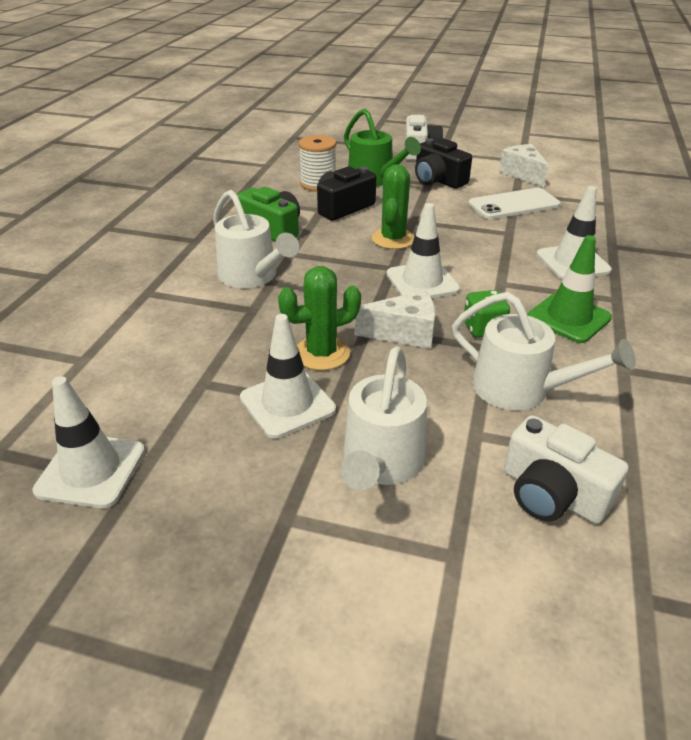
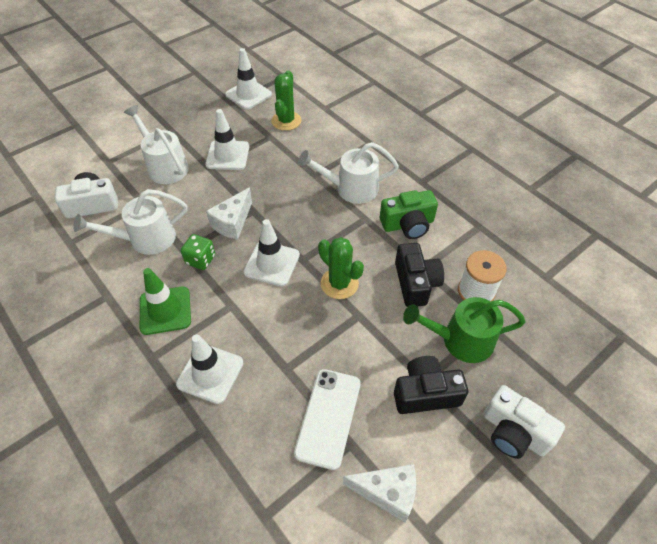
camera: 125 degrees right, 15 degrees up
green cactus [278,266,361,370] -> green cactus moved to [271,70,301,131]

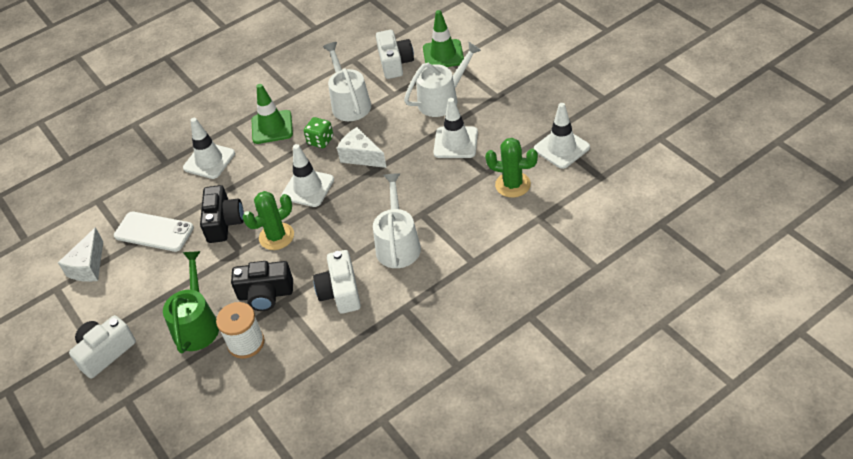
camera: 100 degrees right, 5 degrees down
green camera [380,190,438,239] -> white camera [313,250,361,314]
black camera [394,356,468,414] -> black camera moved to [200,185,244,243]
none -> green traffic cone [423,10,464,67]

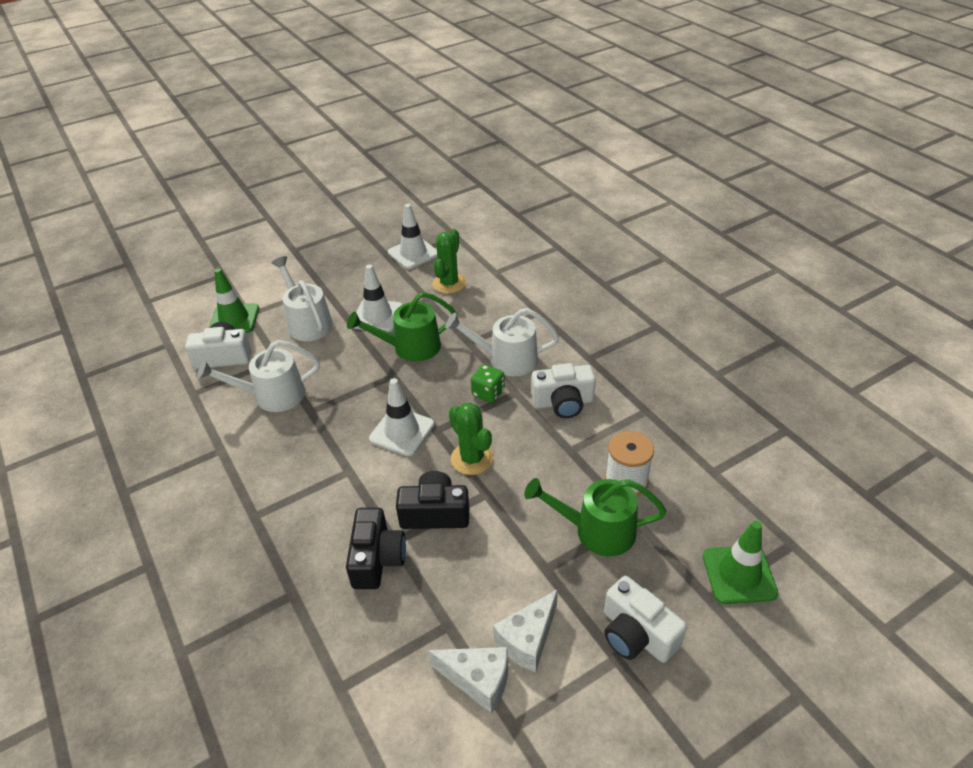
camera: 90 degrees left, 5 degrees down
white phone [114,212,194,252] -> none
white traffic cone [183,118,235,179] -> none
black camera [231,261,293,311] -> black camera moved to [346,508,406,589]
green traffic cone [252,84,293,144] -> green traffic cone moved to [703,521,778,604]
green dice [304,117,334,148] -> green dice moved to [471,364,505,403]
white cheese [337,127,387,168] -> white cheese moved to [493,589,558,673]
none -> green watering can [347,292,457,362]

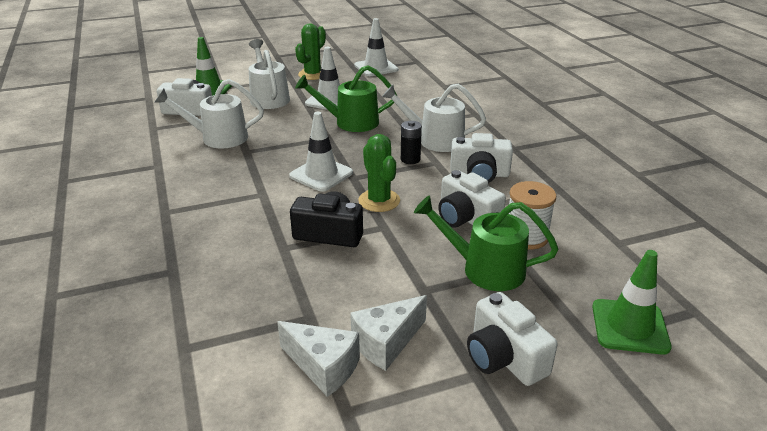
camera: 10 degrees right, 10 degrees down
black camera [346,508,406,589] -> none
green cactus [433,229,466,294] -> green cactus moved to [295,23,326,80]
green dice [471,364,505,403] -> black battery [401,121,422,164]
none -> white camera [438,170,506,228]

